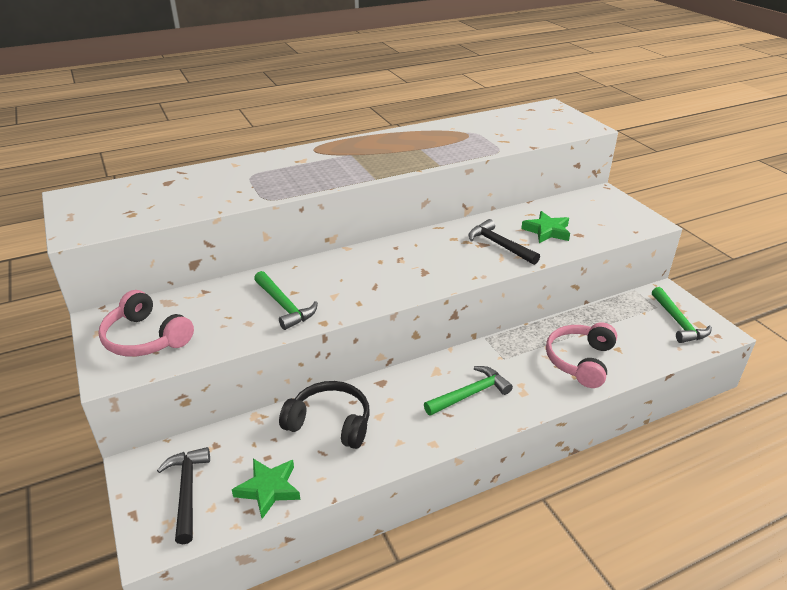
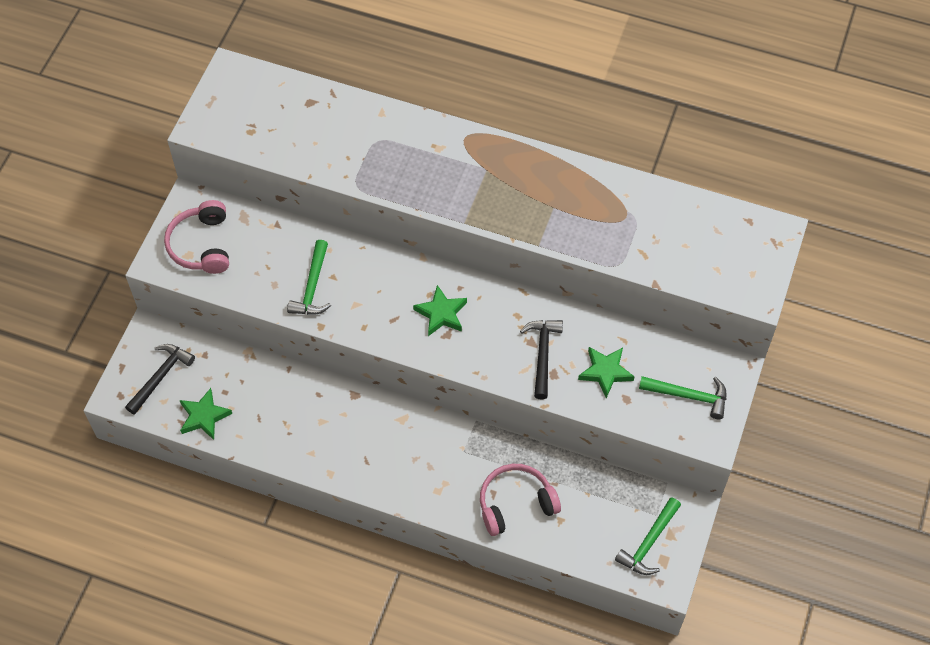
camera: 45 degrees right, 25 degrees up
black headphones [279,381,370,449] -> none
green hammer [424,366,513,416] -> green hammer moved to [639,376,726,419]
none -> green star [413,285,467,336]

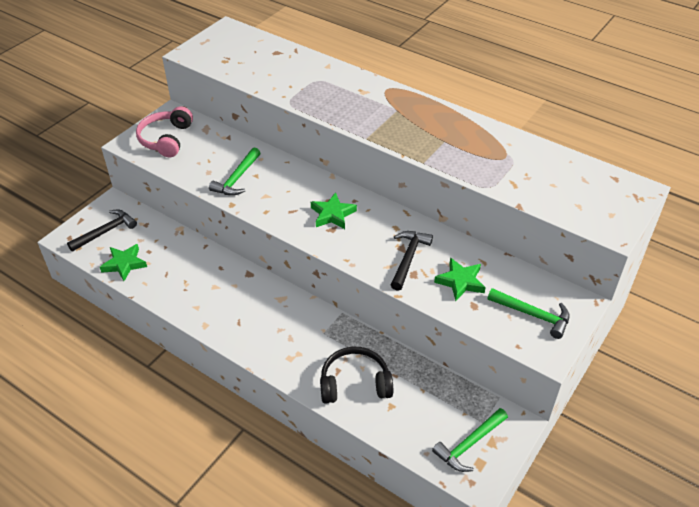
camera: 15 degrees right, 15 degrees down
pink headphones [480,464,561,536] -> black headphones [320,347,393,404]

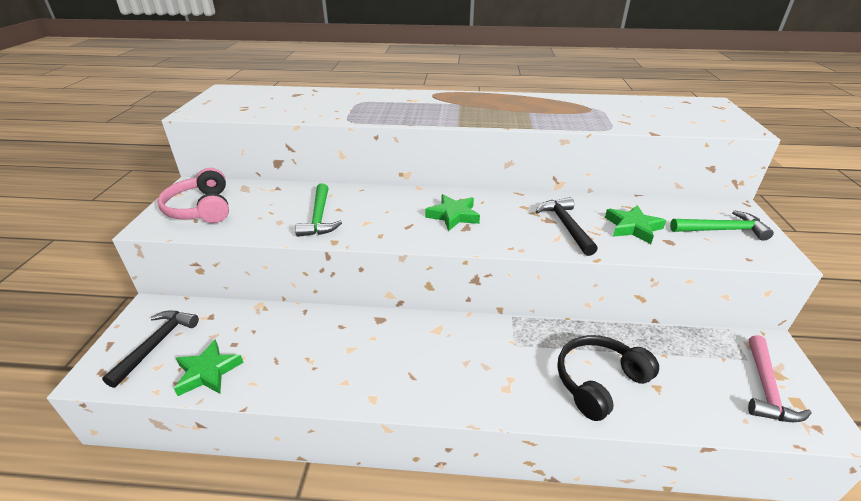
camera: 30 degrees left, 10 degrees down
green hammer [432,408,508,472] -> pink hammer [748,335,812,422]

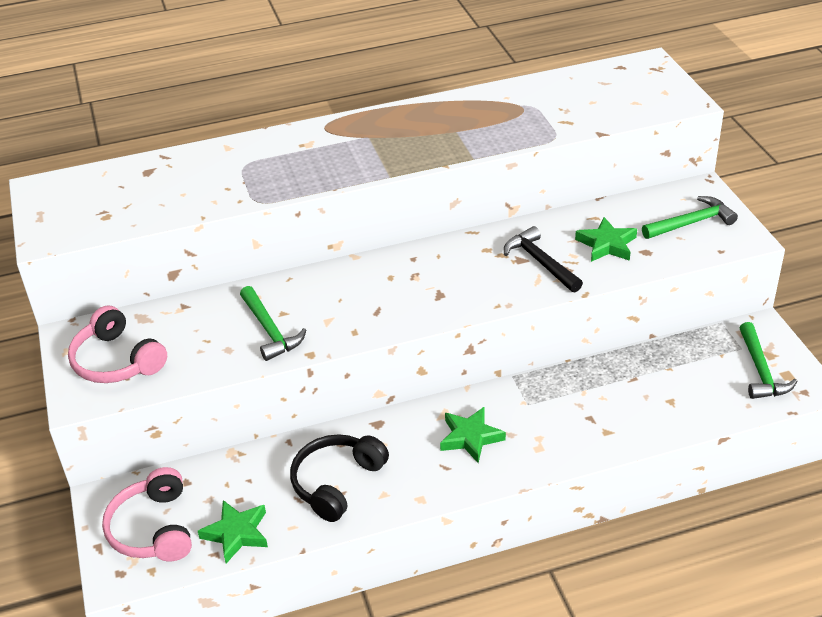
camera: 20 degrees left, 5 degrees up
black hammer [102,311,199,388] -> pink headphones [102,467,192,561]
green star [425,194,480,232] -> green star moved to [440,407,506,463]
black headphones [557,335,659,421] -> black headphones moved to [290,434,389,522]
pink hammer [748,335,812,422] -> green hammer [739,322,797,399]

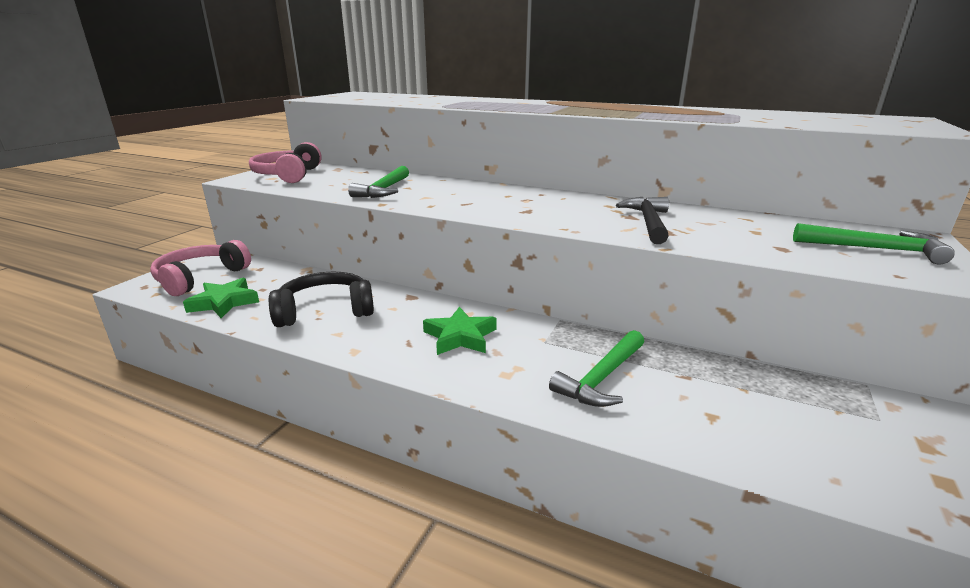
camera: 40 degrees right, 15 degrees down
green star [575,217,637,262] -> none
green hammer [739,322,797,399] -> green hammer moved to [549,330,644,407]

